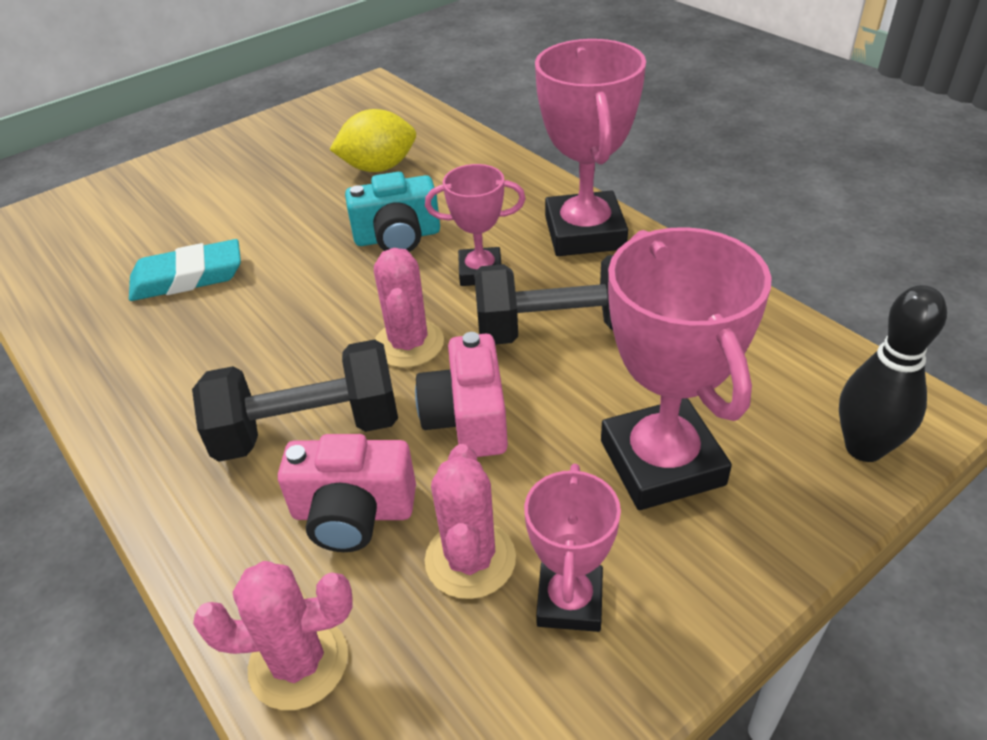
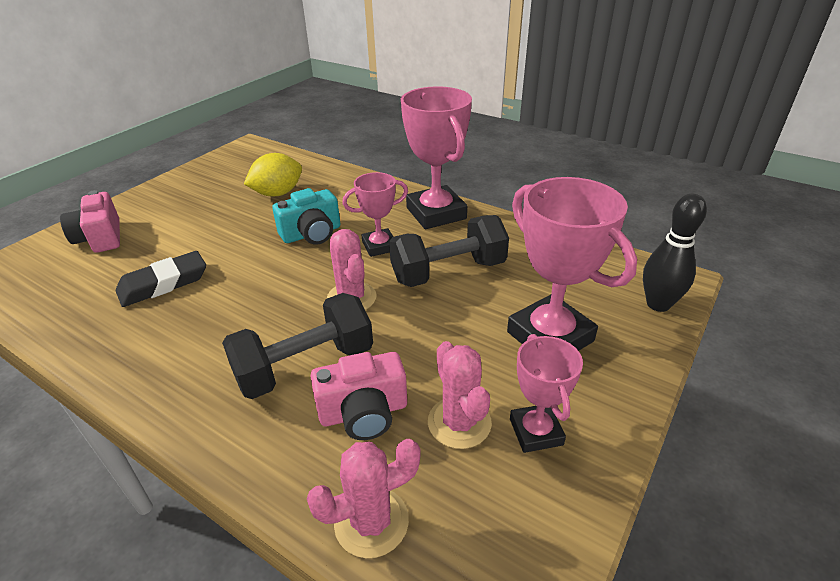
camera: 20 degrees left, 5 degrees down
turquoise eraser [129,239,241,301] -> black eraser [116,251,206,307]
pink camera [415,332,508,457] -> pink camera moved to [60,190,120,253]

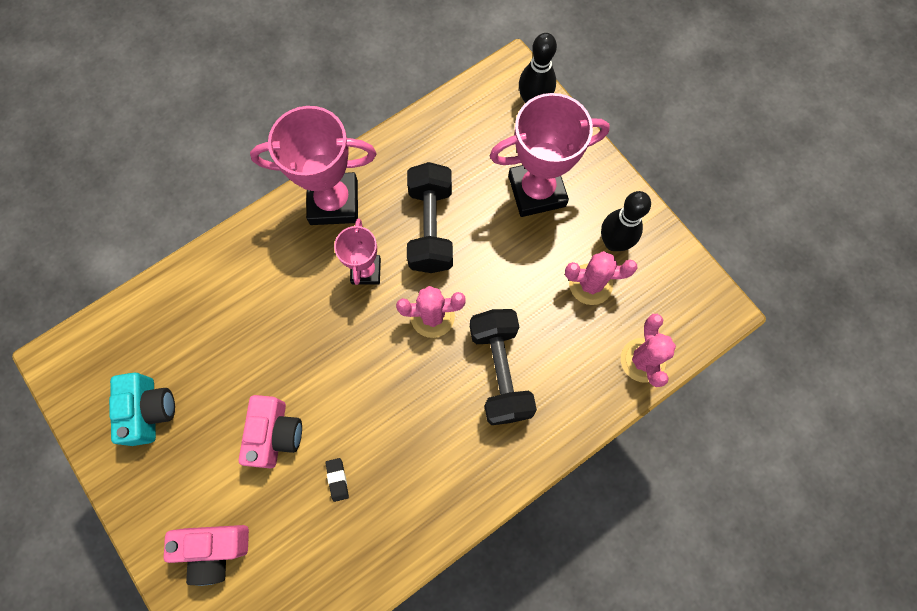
camera: 70 degrees left, 35 degrees up
black eraser [116,251,206,307] -> black eraser [325,458,349,502], size x0.47
yellow lemon [244,153,302,196] -> none
turquoise camera [272,188,340,245] -> turquoise camera moved to [109,372,175,446]
pink camera [310,352,407,440] -> pink camera moved to [239,395,302,468]
pink trophy [510,334,583,453] -> black bowling pin [601,191,651,251]

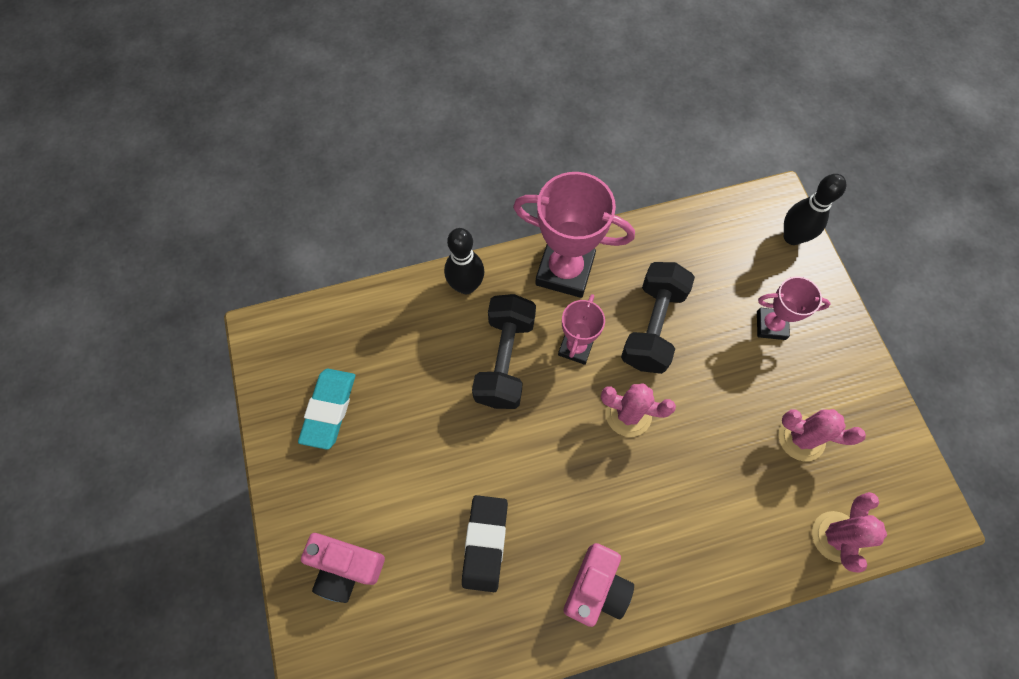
camera: 20 degrees right, 5 degrees down
turquoise camera [109,372,175,446] -> turquoise eraser [298,369,355,450]
pink camera [239,395,302,468] -> pink camera moved to [564,543,634,627]
black eraser [325,458,349,502] -> black eraser [462,495,508,592], size x2.11
black dumbbell [470,309,537,425] -> black dumbbell moved to [472,294,536,409]
pink trophy [490,93,610,217] -> pink trophy [757,277,830,340], size x0.57
black bowling pin [601,191,651,251] -> black bowling pin moved to [444,228,484,294]

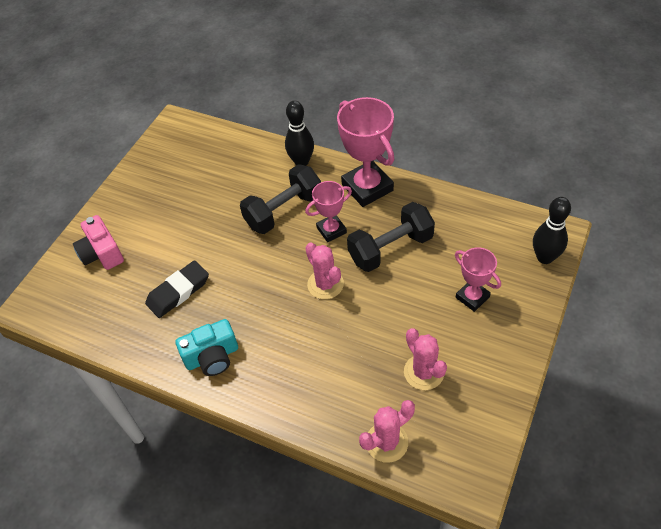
camera: 45 degrees right, 15 degrees down
turquoise eraser [298,369,355,450] -> none
pink camera [564,543,634,627] -> turquoise camera [175,319,238,376]

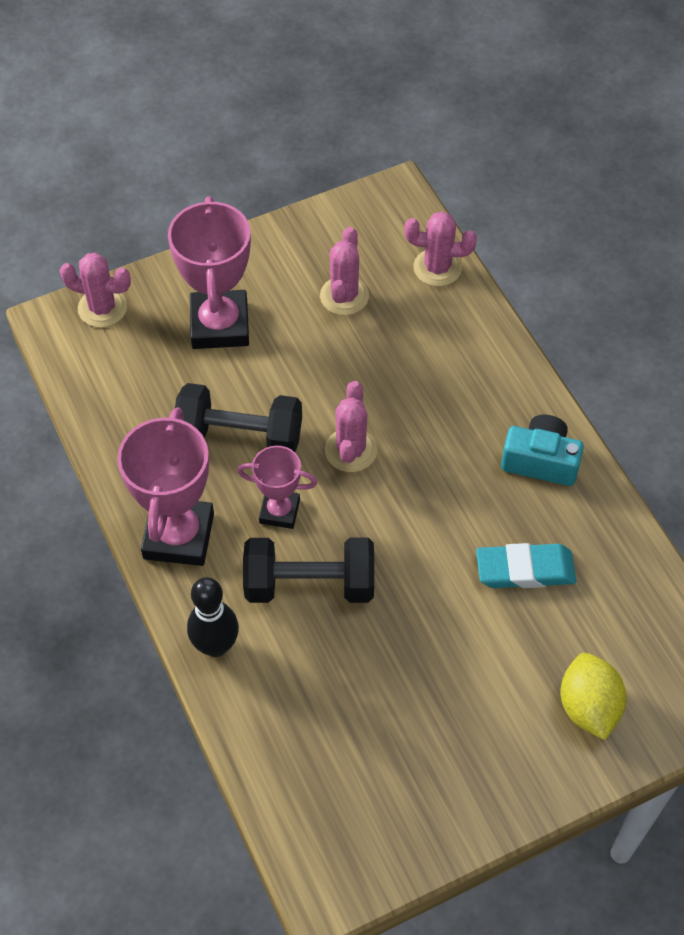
camera: 145 degrees left, 5 degrees up
pink camera [73,215,124,270] -> yellow lemon [561,653,626,740]
black eraser [145,260,209,318] -> turquoise eraser [476,543,576,588]
pink trophy [455,247,501,312] -> pink trophy [168,196,251,349], size x1.75
black bowling pin [533,197,571,264] -> pink cactus [60,253,131,328]

